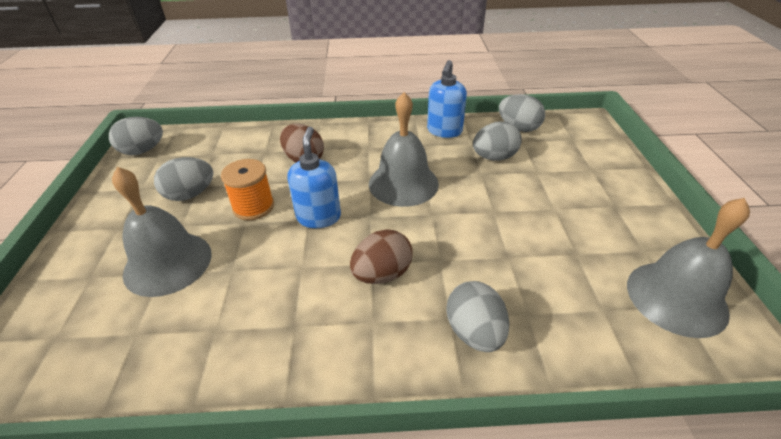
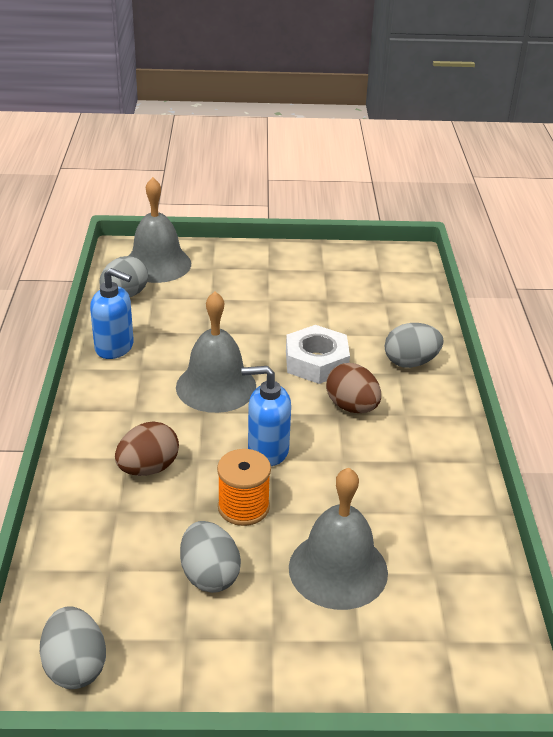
camera: 90 degrees left, 5 degrees down
grey egg [473,121,522,161] -> none
grey bell [627,198,750,338] -> grey bell moved to [129,177,191,283]
none -> white nut [286,325,350,384]

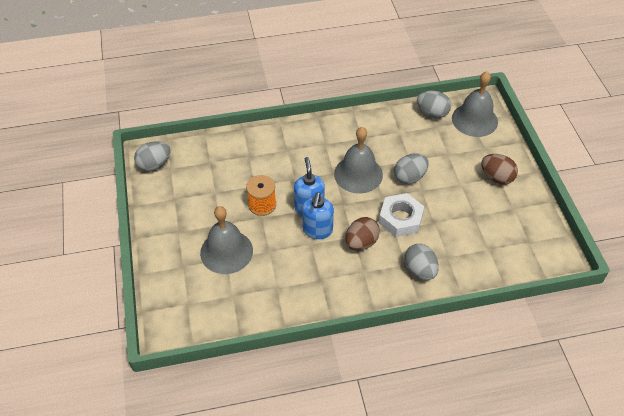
camera: 80 degrees right, 15 degrees up
blue soap dispenser [90,268,134,359] -> blue soap dispenser moved to [302,192,334,239]
brown egg [115,421,179,476] -> brown egg moved to [481,154,518,185]
grey egg [180,521,241,593] -> grey egg moved to [394,153,429,184]

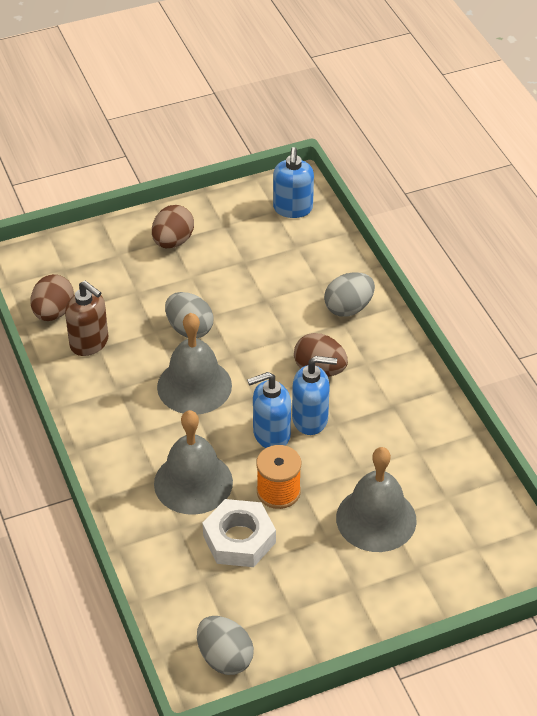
camera: 100 degrees left, 5 degrees down
white nut [379,193,424,237] -> white nut moved to [203,499,276,567]
grey egg [417,91,451,118] -> brown egg [30,274,74,321]
grey bell [452,71,498,137] -> grey bell moved to [154,410,233,515]
none -> brown soap dispenser [65,281,108,356]
none -> blue soap dispenser [273,147,314,218]

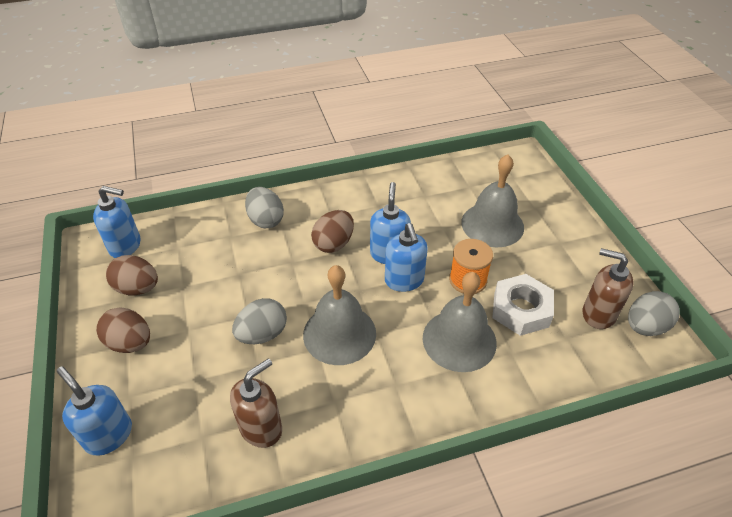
camera: 85 degrees left, 0 degrees up
brown egg [30,274,74,321] -> brown egg moved to [106,255,158,296]
none -> blue soap dispenser [57,367,132,456]
none -> brown soap dispenser [583,248,634,329]

